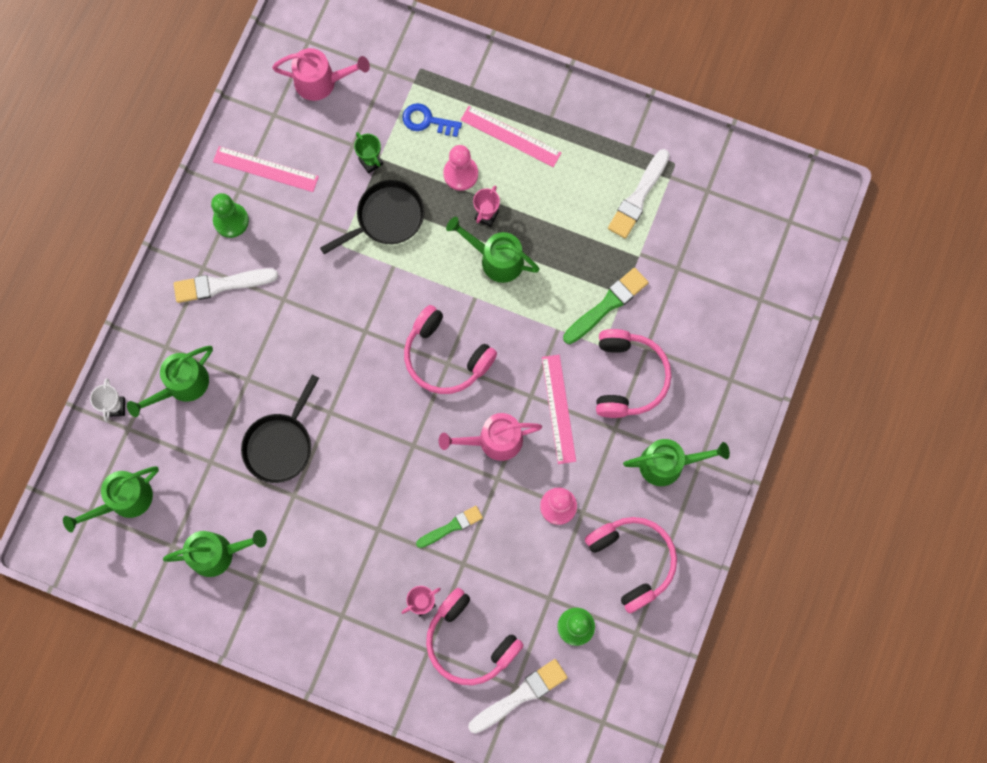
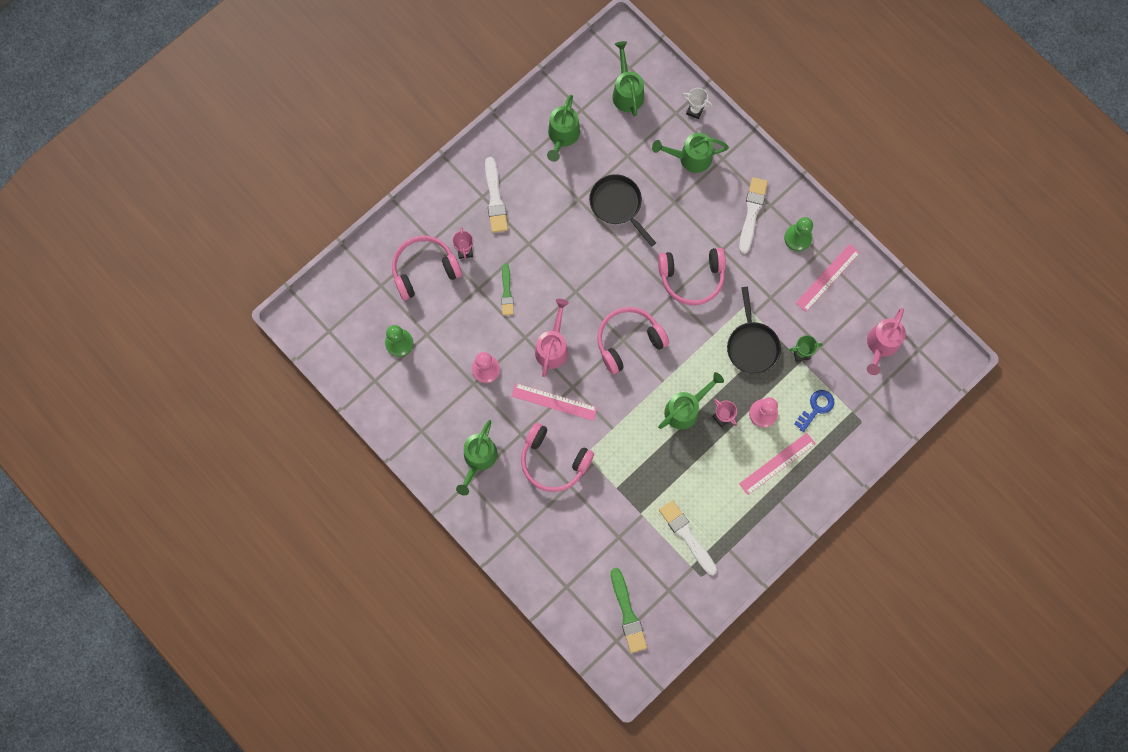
camera: 115 degrees right, 0 degrees up
green watering can [127,346,213,417] -> green watering can turned 75 degrees counterclockwise [652,133,729,173]
white brush [468,659,568,734] -> white brush moved to [485,157,508,233]
green brush [563,268,649,344] -> green brush moved to [611,568,647,653]
pink headphones [585,517,677,613] -> pink headphones moved to [658,248,726,305]

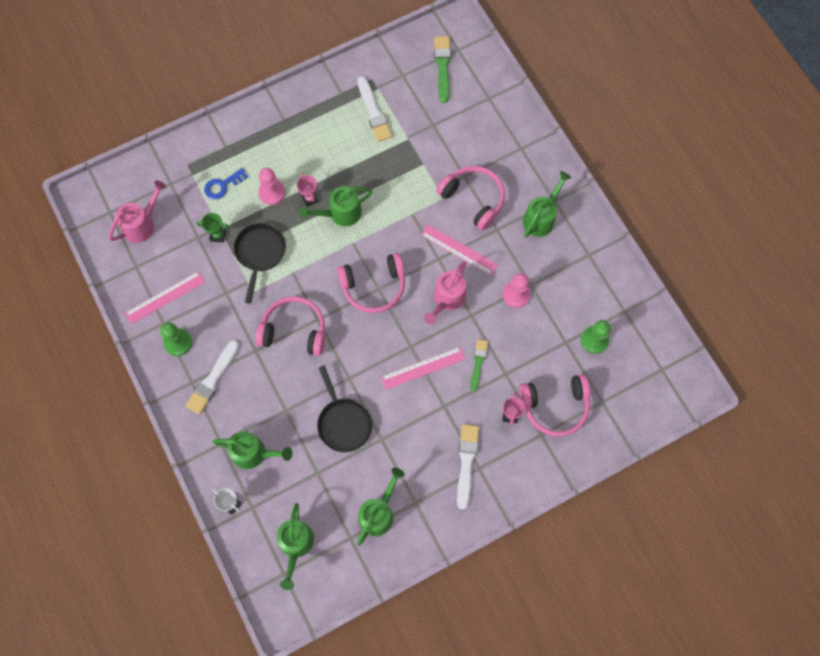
camera: 165 degrees left, 5 degrees down
pink ruler [739,433,816,495] -> pink ruler moved to [381,347,465,390]

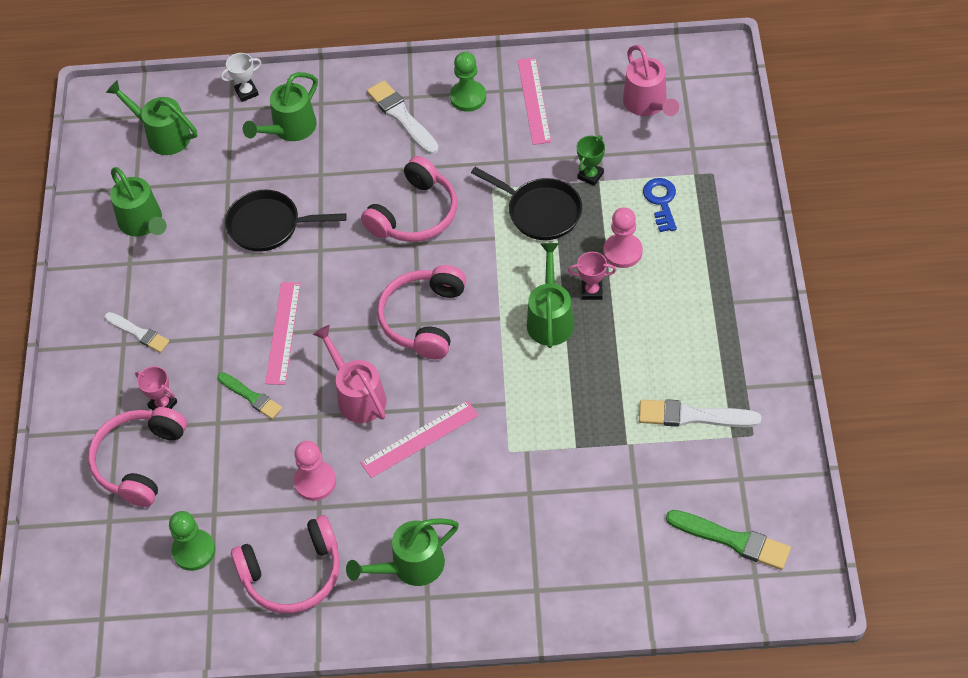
camera: 120 degrees right, 15 degrees down
pink headphones [436,166,505,230] -> pink headphones moved to [231,515,340,613]
white brush [457,424,479,510] -> white brush [105,312,170,353], size x0.66
green watering can [523,171,571,237] -> green watering can turned 90 degrees clockwise [346,519,459,586]

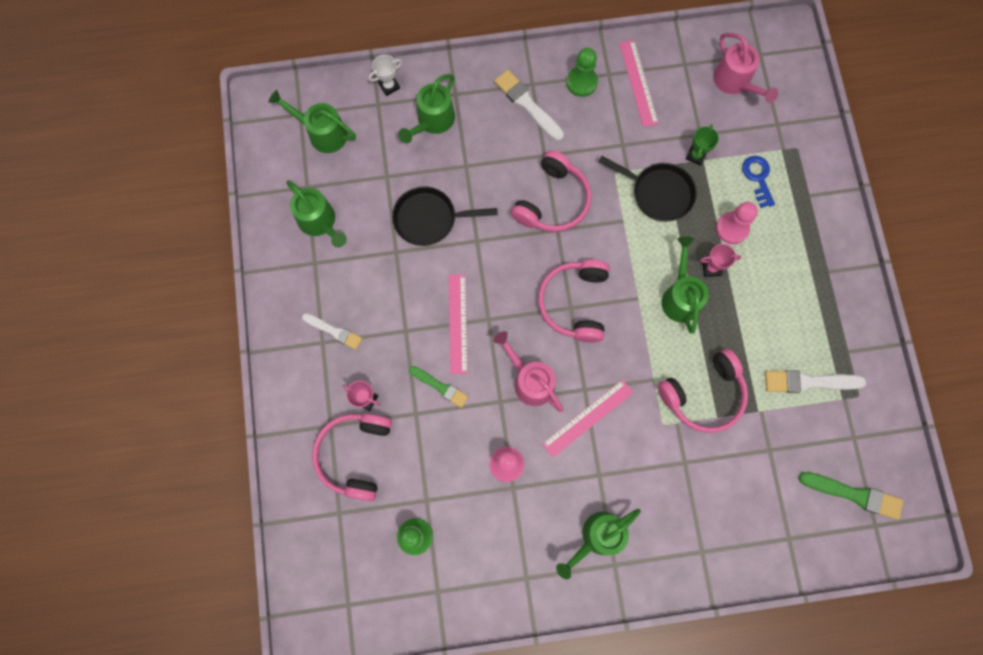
camera: 10 degrees left, 20 degrees up
pink headphones [231,515,340,613] -> pink headphones moved to [658,349,748,433]

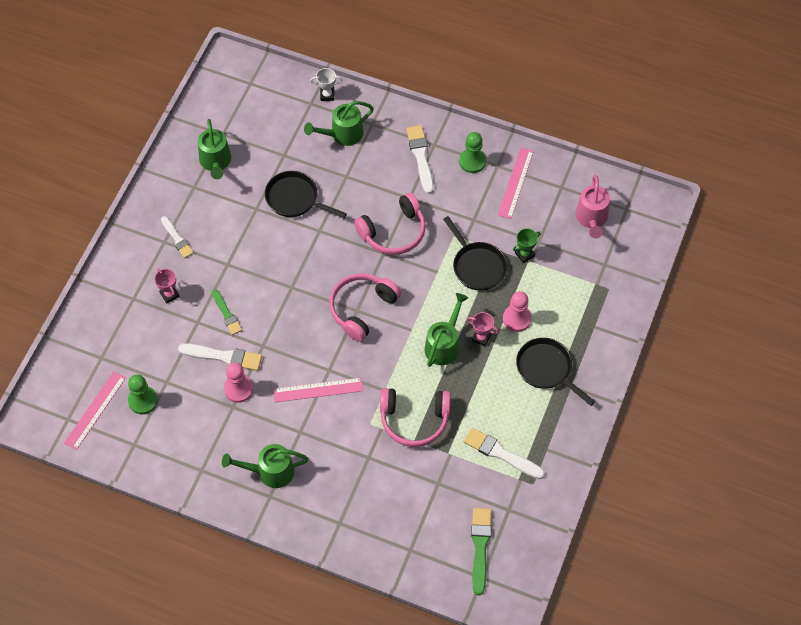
camera: 30 degrees right, 15 degrees down
green watering can [268,90,356,153] -> none
pink headphones [312,413,392,501] -> none
pink ruler [449,274,468,374] -> pink ruler moved to [64,371,126,450]
pink watering can [493,331,563,412] -> none
blue key [742,156,775,208] -> none
green brush [798,472,904,520] -> green brush turned 135 degrees counterclockwise [471,508,492,595]
none -> white brush [178,343,262,371]
none -> black pan [516,338,595,406]

